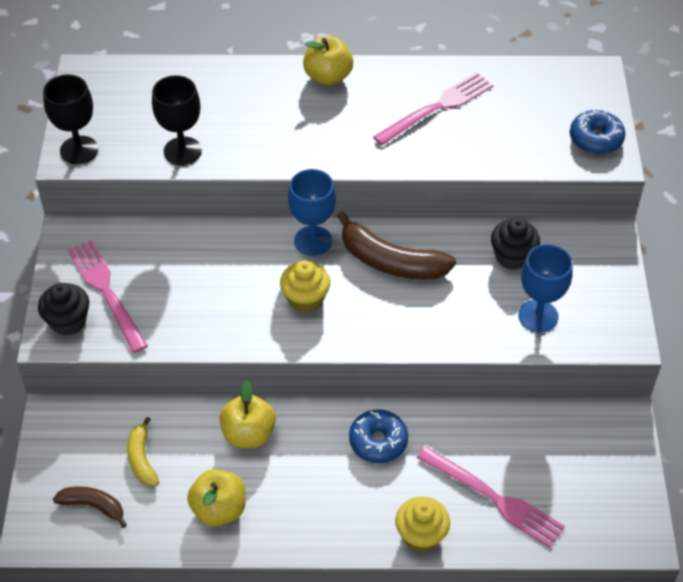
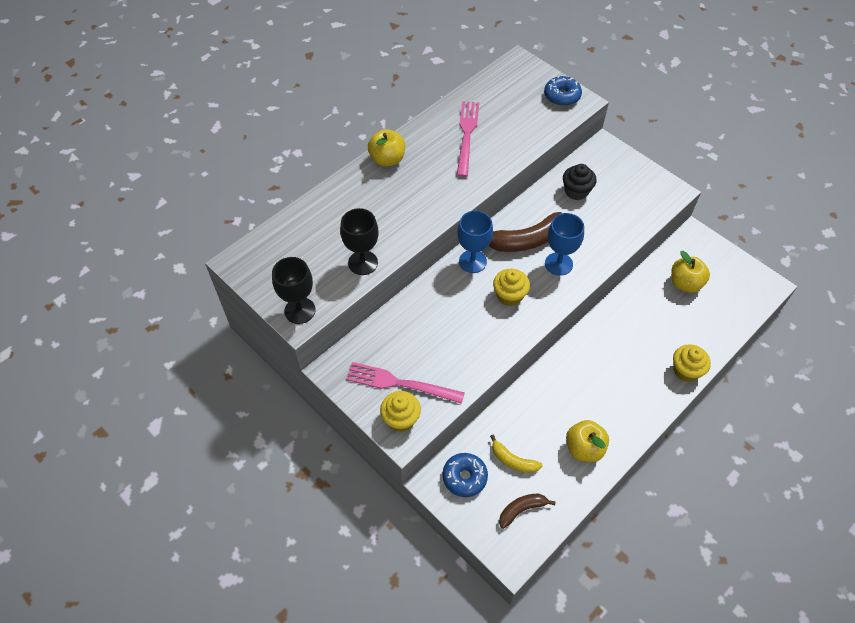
camera: 45 degrees left, 5 degrees up
black cupcake [38,283,89,336] -> yellow cupcake [380,391,421,432]
yellow apple [219,380,276,448] -> yellow apple moved to [671,251,710,293]
blue donut [349,409,408,463] -> blue donut moved to [442,453,488,497]
pink fork [417,446,565,548] -> none
blue goblet [518,244,573,333] -> blue goblet moved to [545,213,584,276]

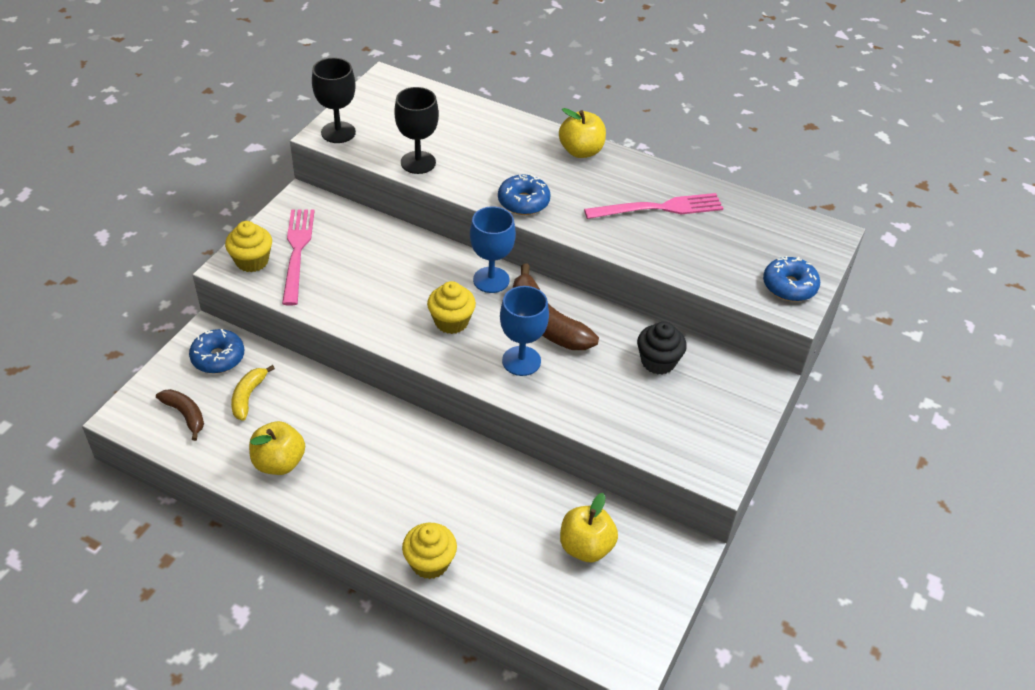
camera: 70 degrees right, 10 degrees down
none -> blue donut [498,174,551,215]

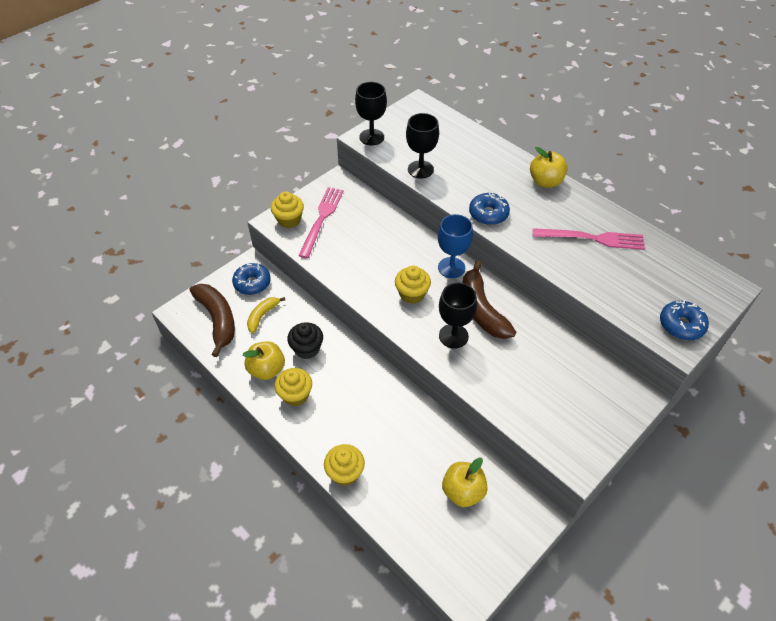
camera: 20 degrees right, 5 degrees up
brown banana [156,389,204,441] -> brown banana [190,284,235,357], size x1.77
blue goblet [500,286,549,376] -> black goblet [439,282,477,349]
black cupcake [637,321,687,374] -> black cupcake moved to [287,322,323,359]
none -> yellow cupcake [275,368,312,406]

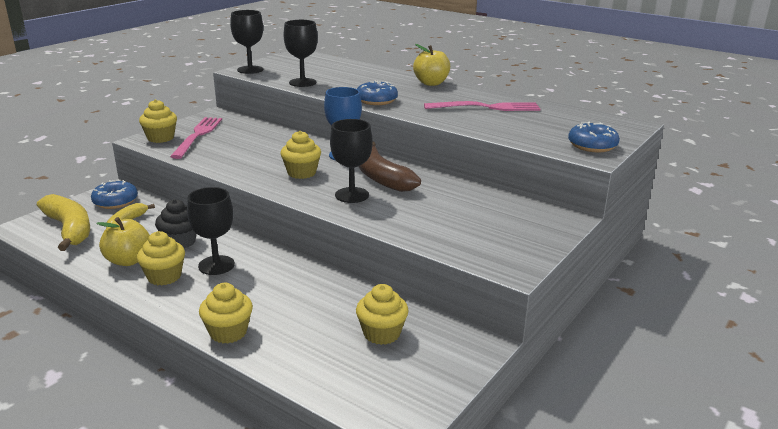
camera: 10 degrees left, 25 degrees down
brown banana [190,284,235,357] -> yellow banana [37,194,90,251]
yellow apple [442,457,488,507] -> yellow cupcake [356,284,408,345]
none -> black goblet [187,187,235,275]

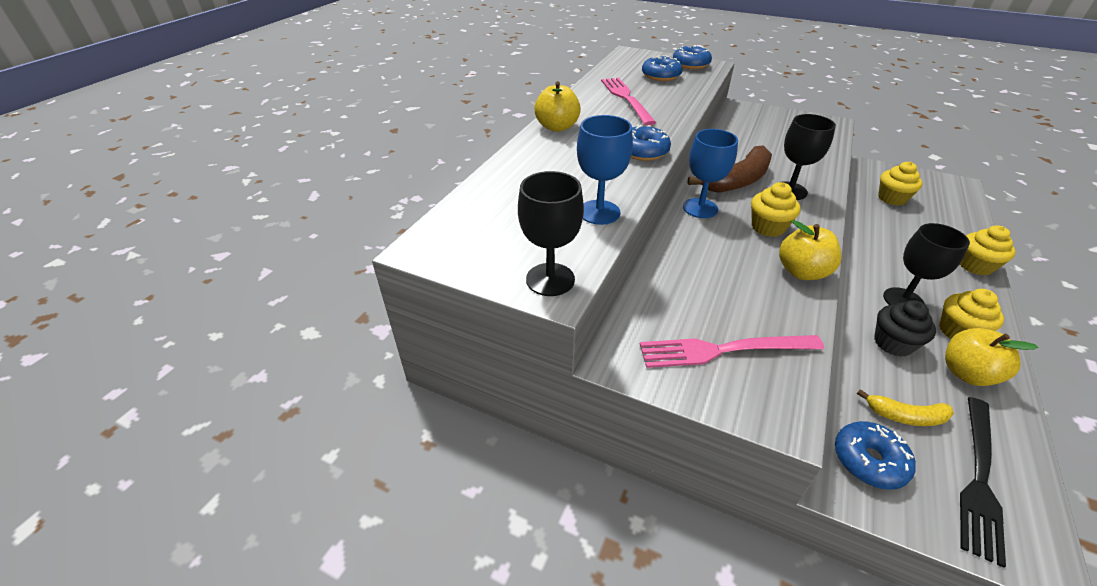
camera: 100 degrees left, 15 degrees up
yellow banana [37,194,90,251] -> black fork [960,397,1006,568]
yellow cupcake [139,99,177,143] -> none
black goblet [284,20,318,87] -> blue goblet [577,115,633,225]
none -> blue donut [642,55,683,81]
none -> yellow apple [779,220,841,280]

